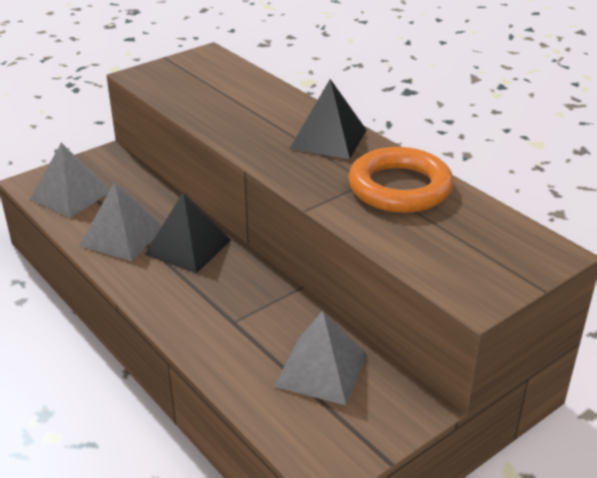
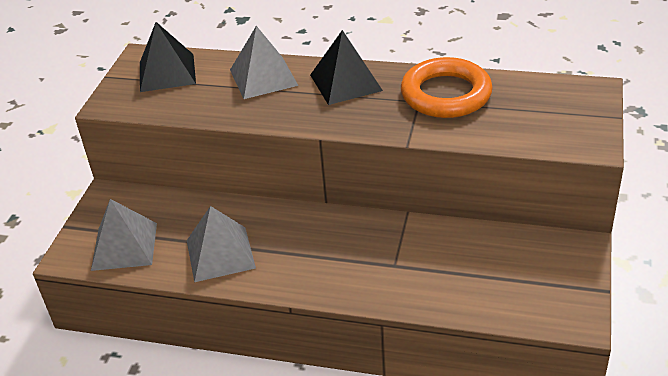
camera: 35 degrees left, 5 degrees up
black pyramid [145,192,231,273] -> black pyramid moved to [140,22,196,92]
grey pyramid [274,310,367,405] -> grey pyramid moved to [230,26,299,99]

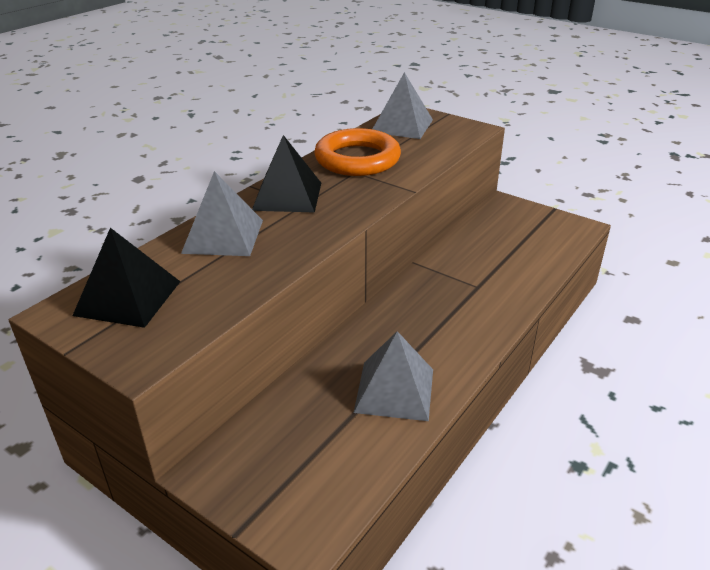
camera: 70 degrees left, 5 degrees down
grey pyramid [91,199,157,271] -> grey pyramid moved to [373,72,433,139]

